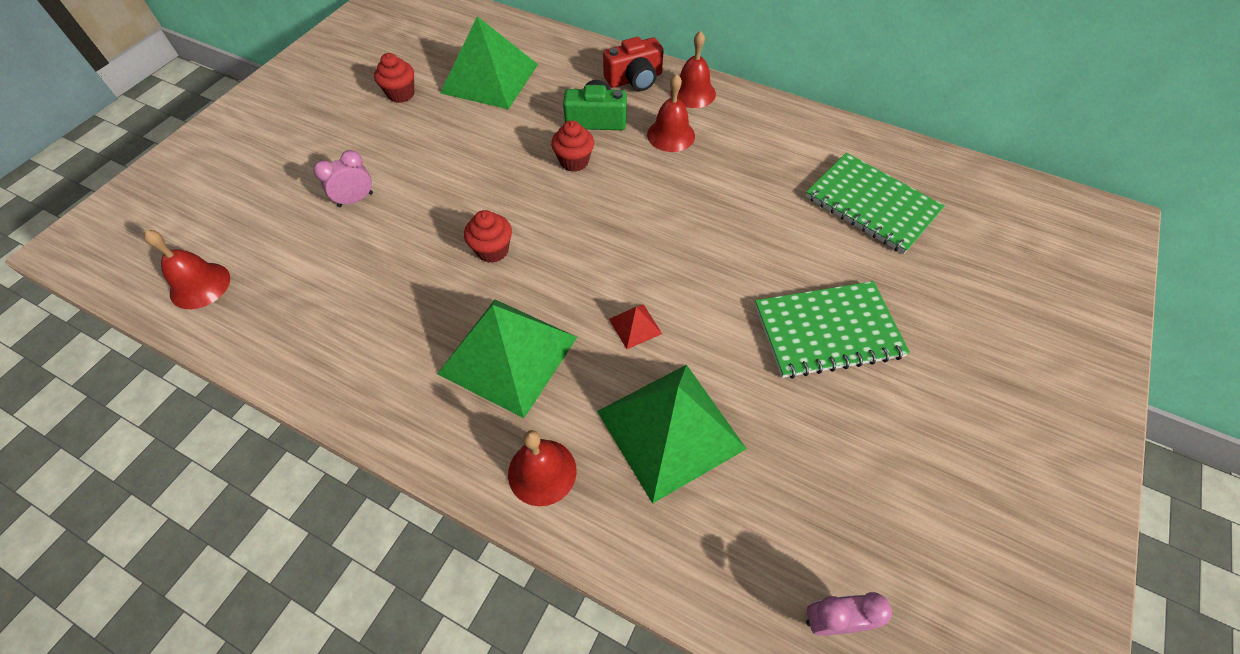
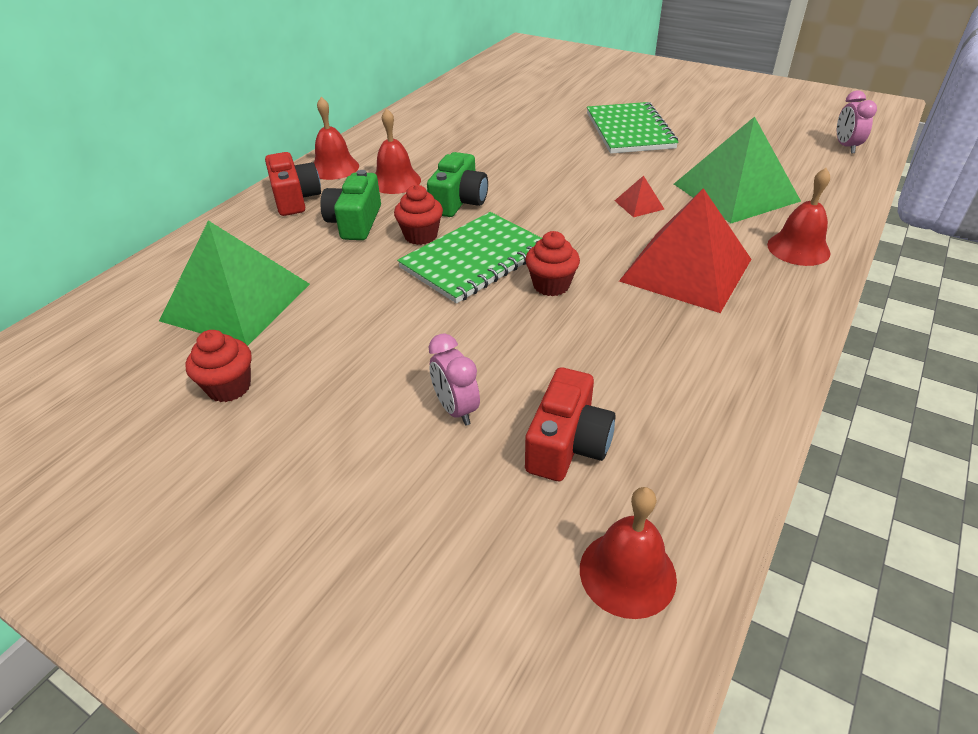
camera: 85 degrees left, 15 degrees down
green pyramid [437,299,577,418] -> red pyramid [619,188,751,313]
green notebook [805,153,945,254] -> green notebook moved to [397,212,542,304]
none -> green camera [427,152,488,217]
none -> red camera [525,367,615,481]

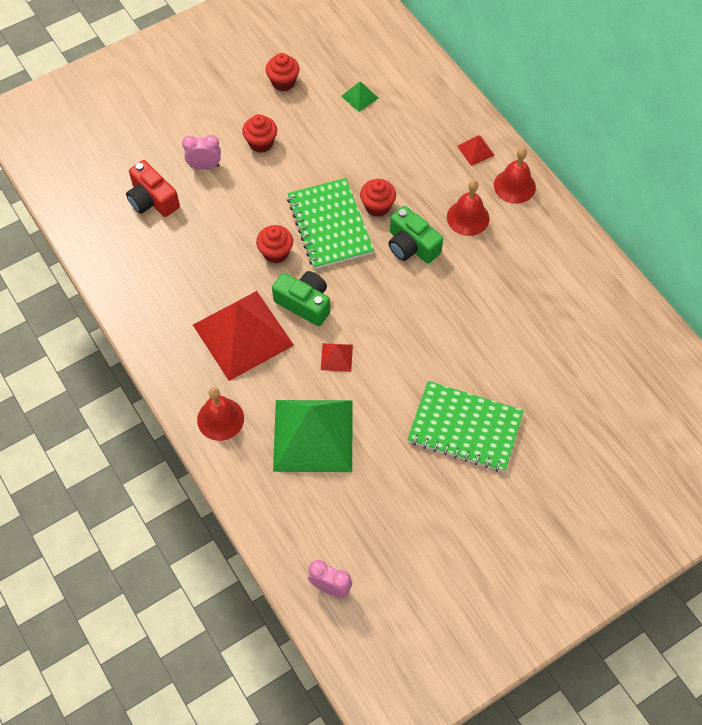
camera: 115 degrees right, 20 degrees up
green pyramid [159,220,310,346] -> green pyramid [341,81,378,112], size x0.40
red camera [265,152,321,216] -> red pyramid [457,135,495,166]
green camera [320,170,381,240] -> green camera moved to [272,271,330,326]
red bell [580,487,677,619] -> none
none -> red cupcake [242,114,277,153]

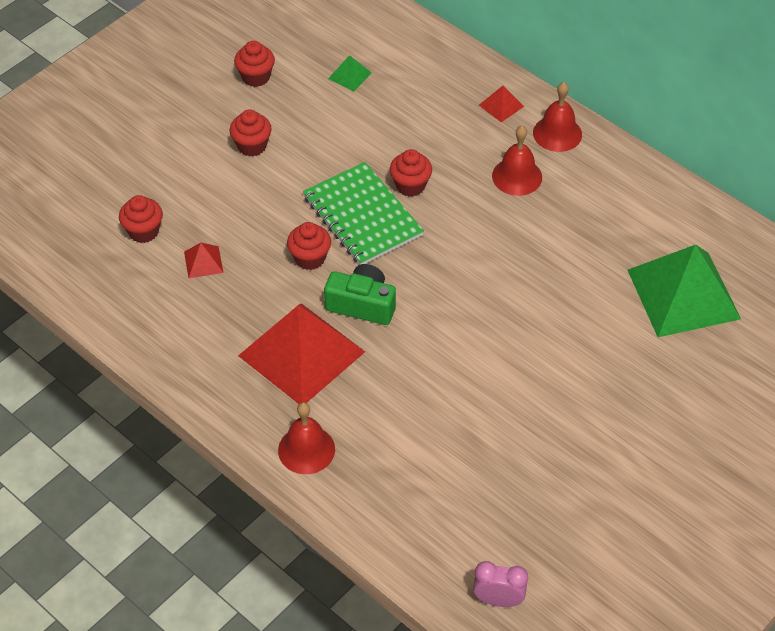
camera: 15 degrees left, 10 degrees down
red camera [126,160,180,217] -> red cupcake [119,195,163,243]
pink clock [182,135,221,169] -> none
green pyramid [273,400,353,472] -> green pyramid moved to [628,245,741,337]
red pyramid [321,343,353,372] -> red pyramid moved to [184,243,223,278]
green camera [389,206,443,263] -> none
green notebook [407,381,524,472] -> none

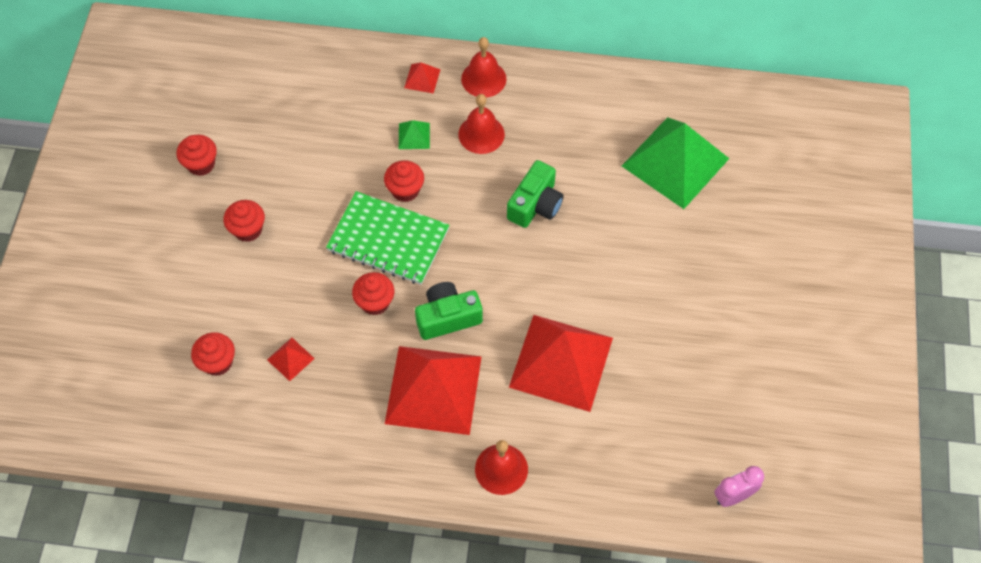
camera: 35 degrees left, 10 degrees up
green pyramid [328,55,372,91] -> green pyramid moved to [399,120,430,149]
none -> green camera [507,160,563,228]
none -> red pyramid [509,315,613,412]

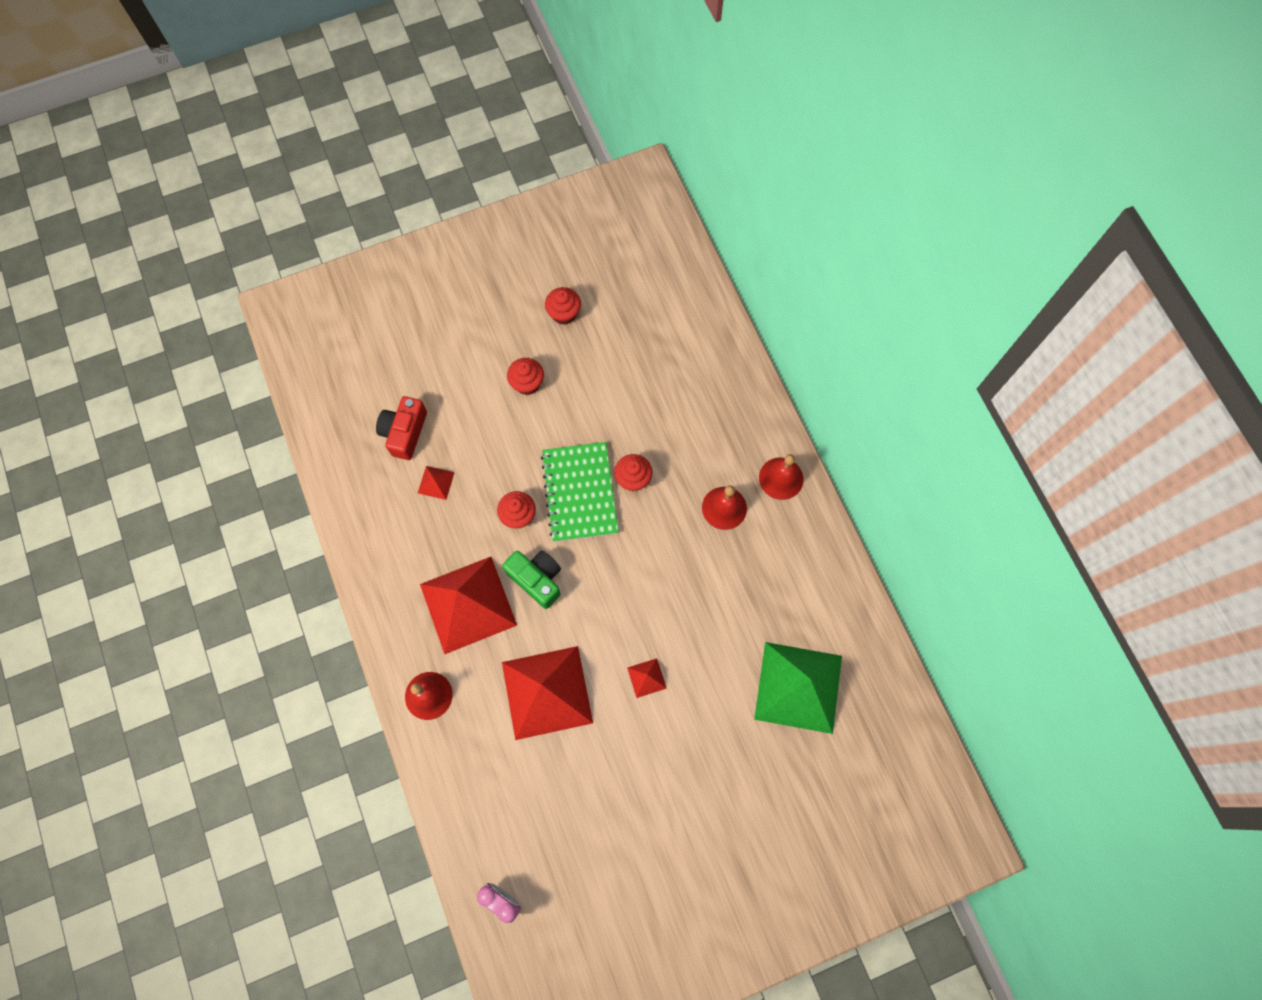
camera: 60 degrees right, 10 degrees up
red cupcake [191,332,235,376] -> red camera [376,396,427,460]
green pyramid [399,120,430,149] -> none
red pyramid [404,62,441,93] -> red pyramid moved to [627,658,667,698]
green camera [507,160,563,228] -> none

